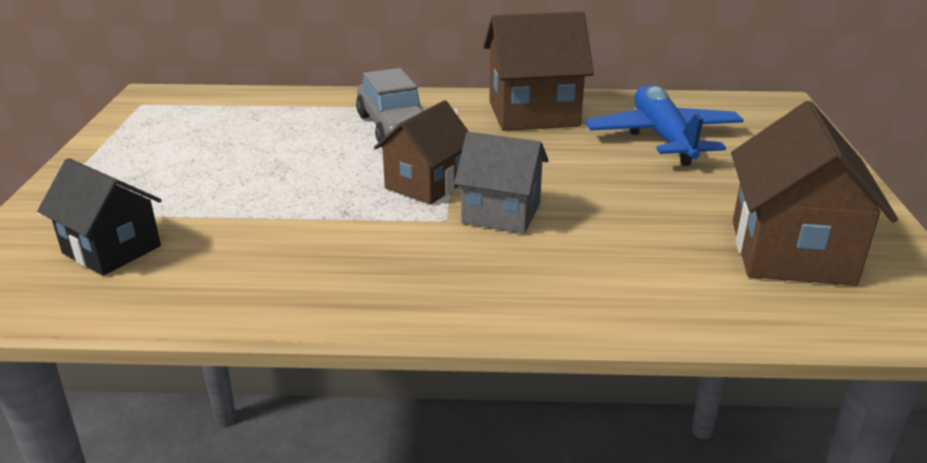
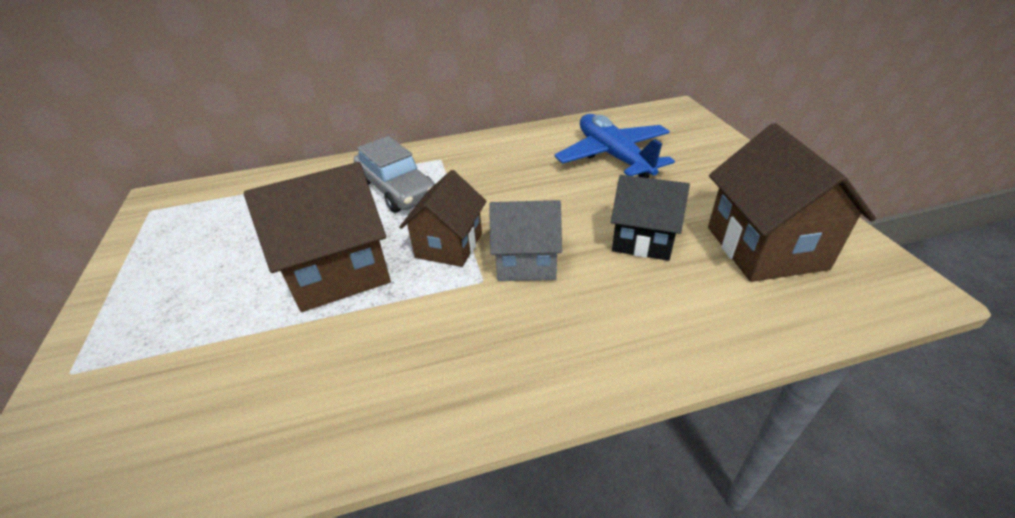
camera: 15 degrees left, 10 degrees up
black house [37,158,162,276] -> black house moved to [611,175,690,261]
brown house [483,12,594,131] -> brown house moved to [244,162,391,312]

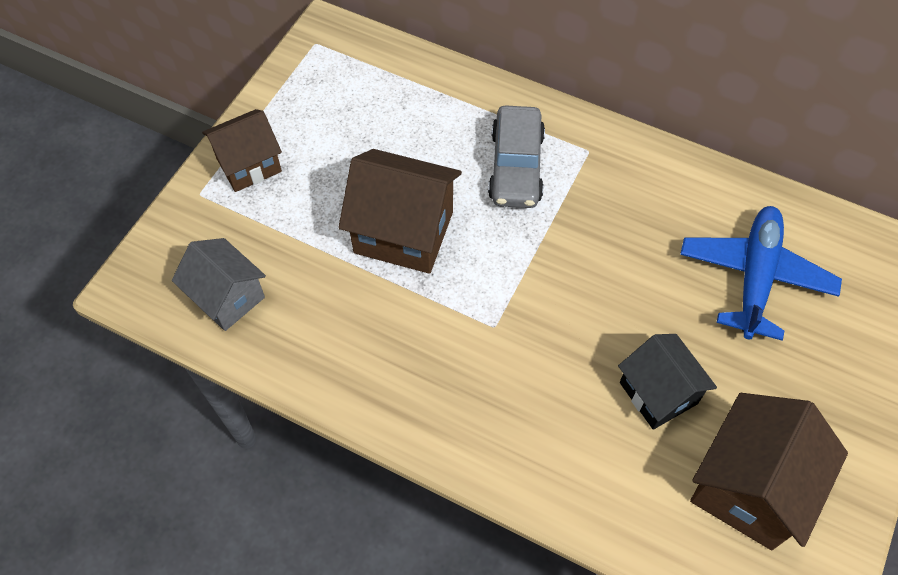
camera: 40 degrees right, 20 degrees up
brown house [399,170,487,267] -> brown house moved to [202,109,282,192]
grey house [489,200,562,281] -> grey house moved to [172,238,266,331]

